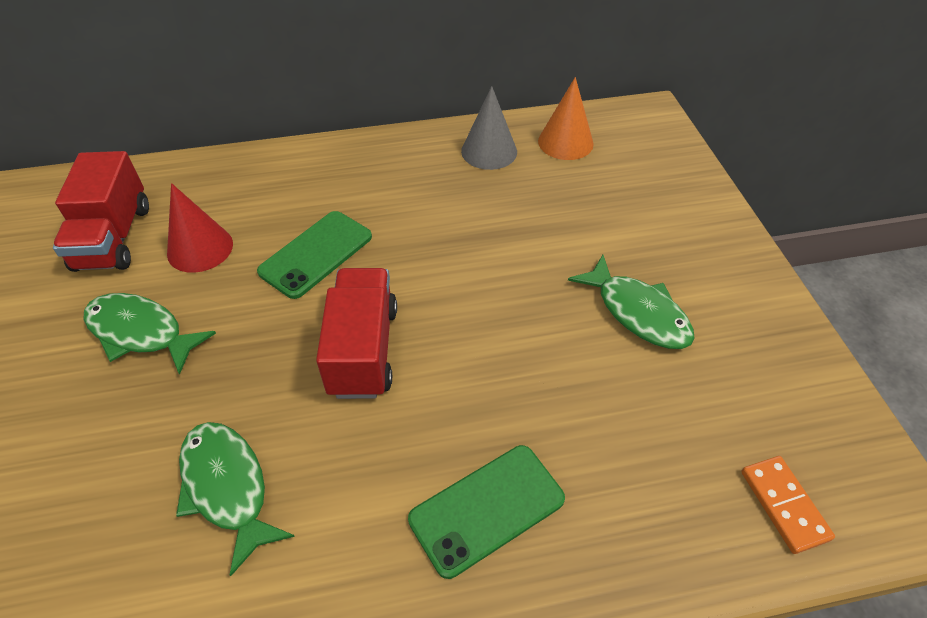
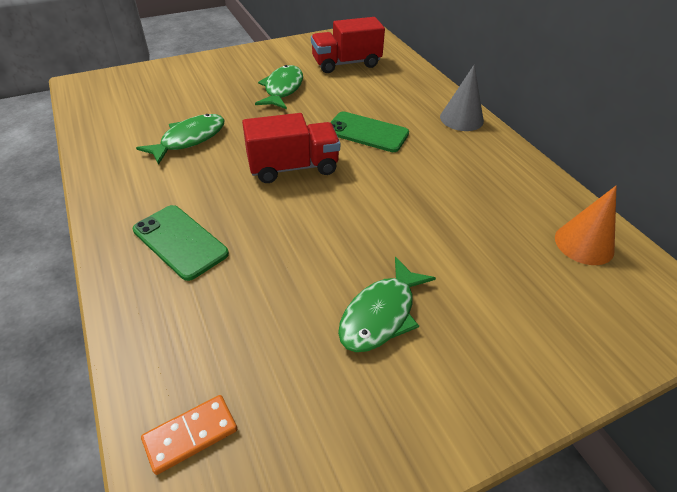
camera: 75 degrees right, 5 degrees down
red cone [167,183,233,273] -> none
grey cone [461,86,517,170] -> grey cone moved to [440,64,484,131]

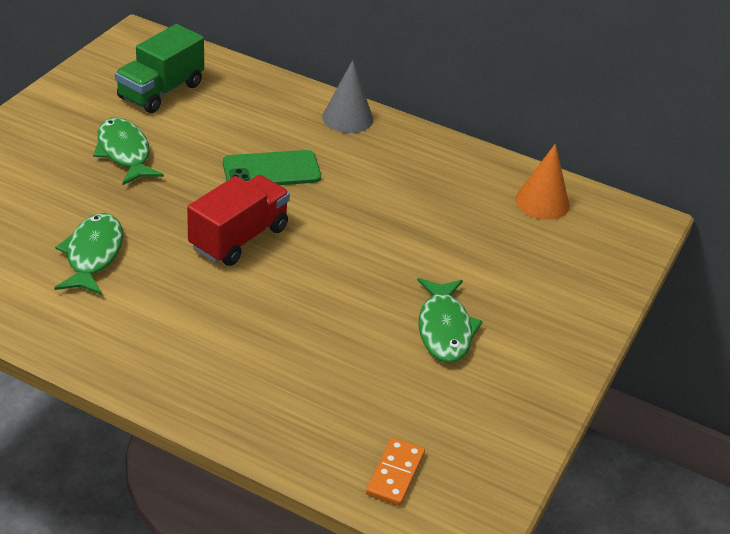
camera: 40 degrees left, 5 degrees down
green phone [133,205,229,281] -> none
red truck [311,17,385,73] -> green truck [115,24,204,113]

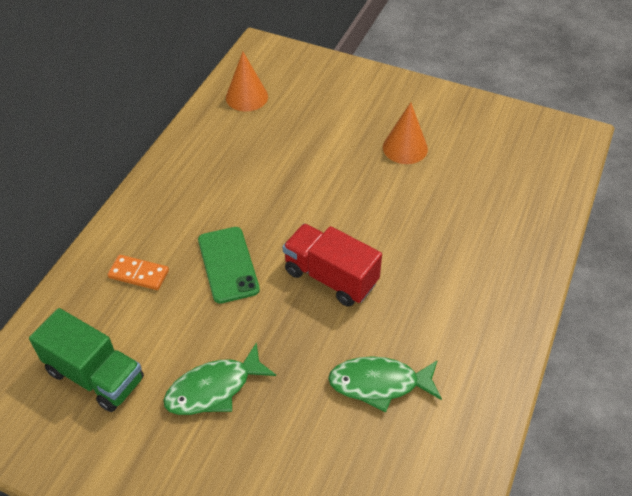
camera: 90 degrees left, 10 degrees up
grey cone [322,60,373,133] -> none
orange domino [366,437,425,506] -> orange domino moved to [108,255,169,290]
green fish [417,278,483,363] -> orange cone [383,102,428,164]

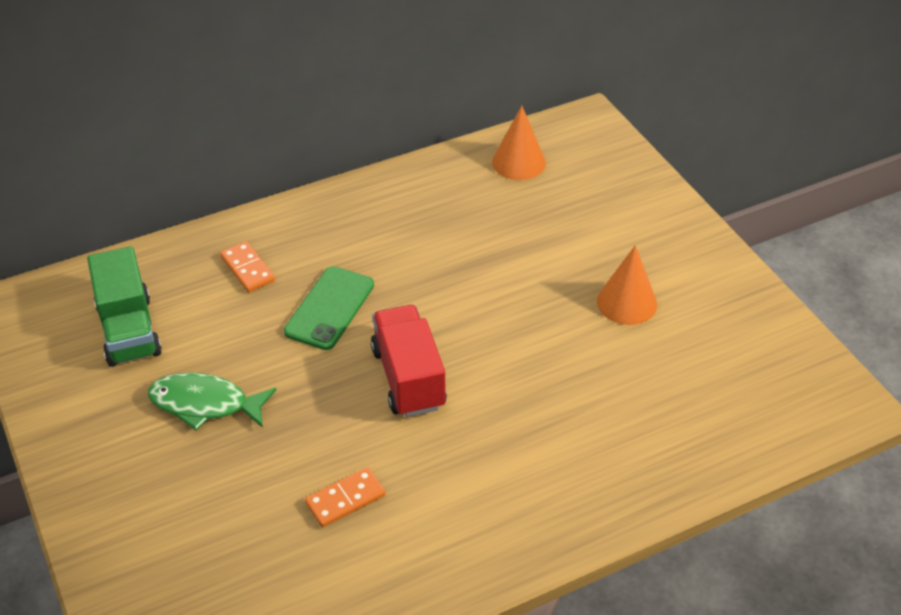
camera: 40 degrees right, 5 degrees down
green fish [328,356,442,412] -> orange domino [305,467,386,527]

